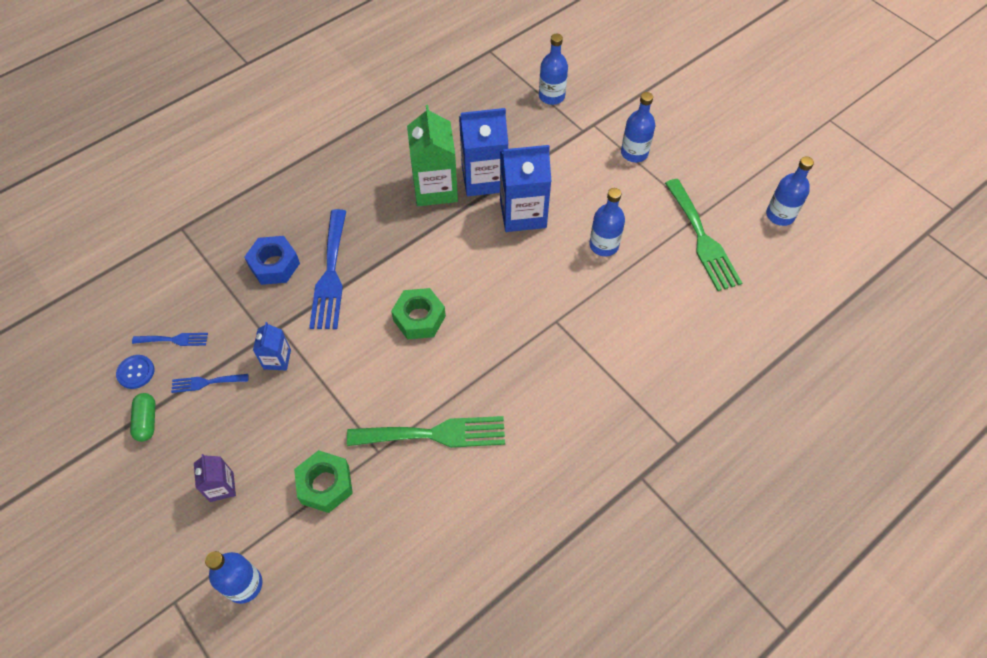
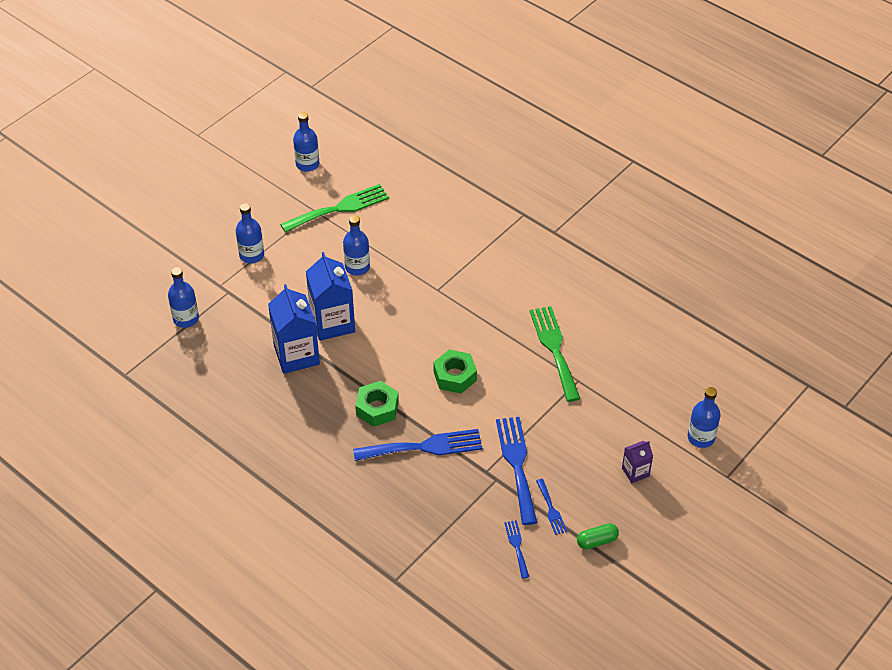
camera: 100 degrees left, 10 degrees down
blue button [116,355,154,389] -> none
blue nut [245,236,300,285] -> none
blue carton [253,322,291,370] -> blue fork [496,417,537,525]
green nut [294,450,353,513] -> green nut moved to [355,381,399,427]
green carton [407,105,458,206] -> none

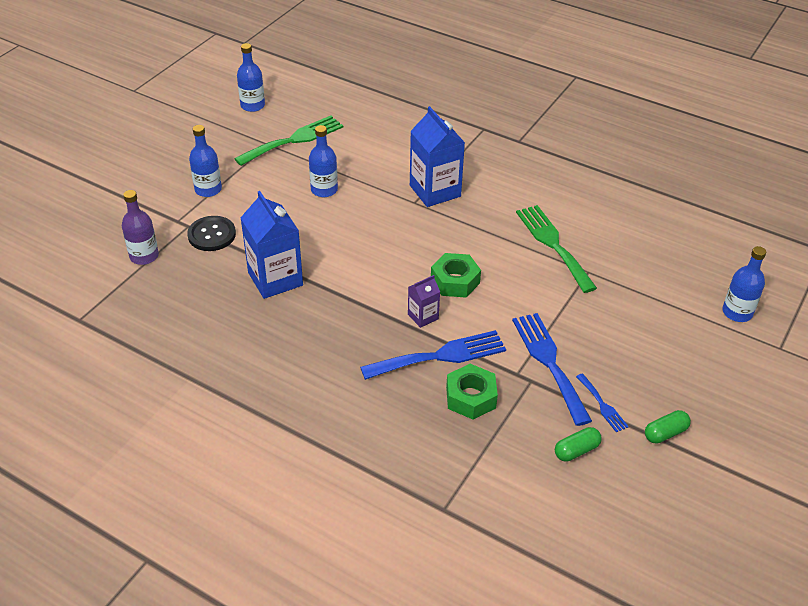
camera: 10 degrees left, 5 degrees down
blue bottle [168,267,199,328] -> purple bottle [122,190,159,265]
blue carton [306,252,355,341] -> blue carton moved to [410,106,465,207]
green nut [355,381,399,427] -> green nut moved to [446,364,498,419]
blue fork [504,520,529,578] -> green capsule [555,427,602,462]
purple carton [622,441,653,483] -> purple carton moved to [408,275,440,328]
none -> black button [187,216,236,251]

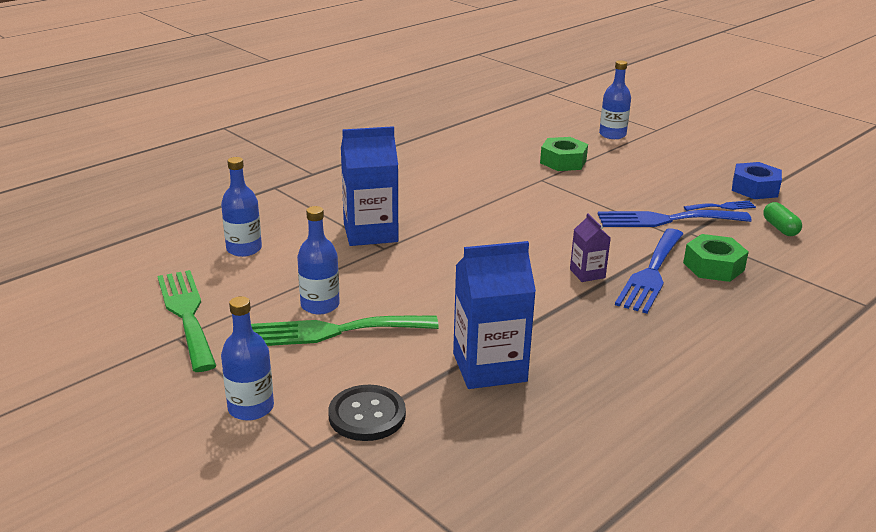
camera: 75 degrees left, 15 degrees down
purple bottle [122,190,159,265] -> none
blue bottle [237,43,265,112] -> blue bottle moved to [221,157,262,257]
blue fork [360,330,506,380] -> blue fork turned 150 degrees counterclockwise [615,228,683,314]
green nut [431,253,481,298] -> green nut moved to [540,137,588,171]
green fork [516,205,597,293] -> green fork moved to [251,316,439,346]
green capsule [645,410,691,444] -> blue nut [732,162,782,199]

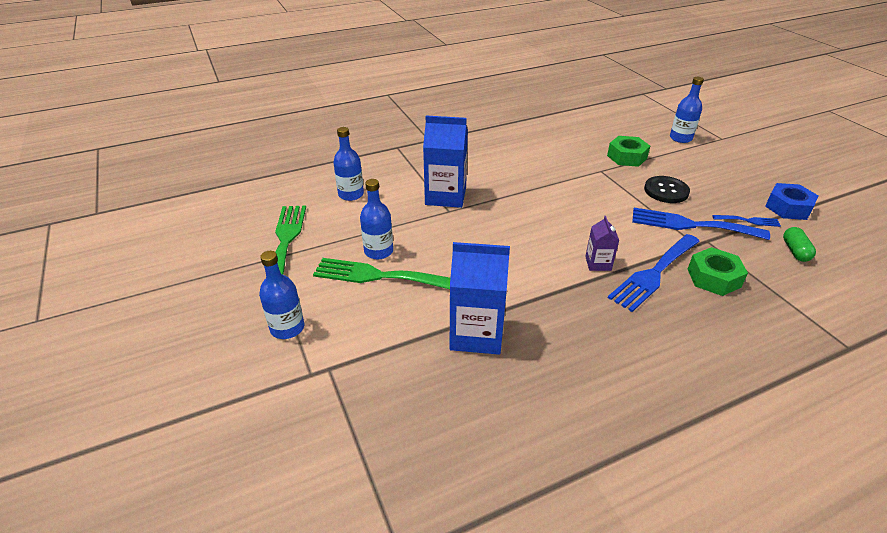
camera: 20 degrees right, 10 degrees up
black button [328,385,406,441] -> black button moved to [644,176,690,203]

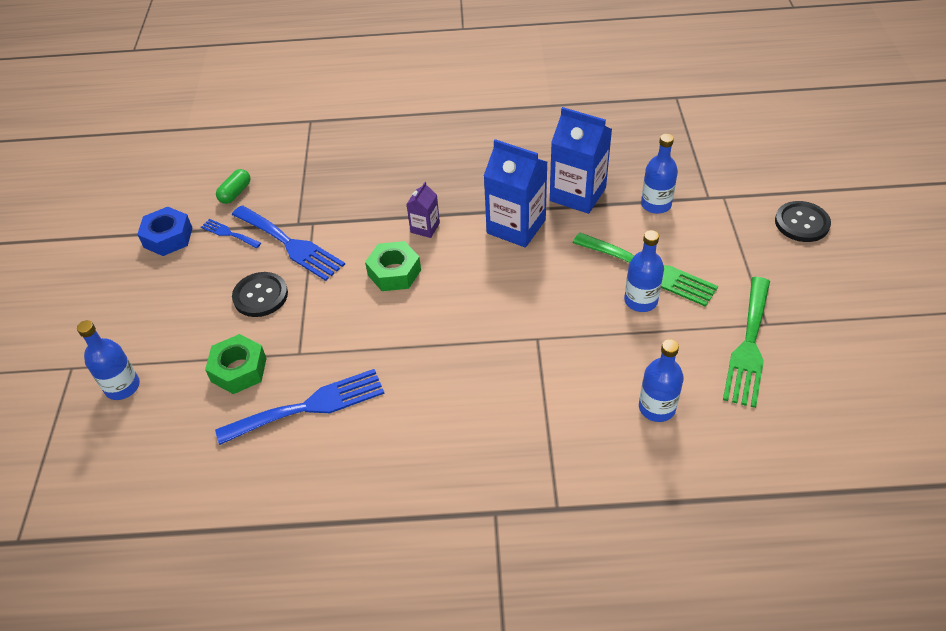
camera: 155 degrees left, 10 degrees up
blue bottle [259,251,304,339] -> blue bottle moved to [641,134,678,214]
blue carton [423,115,468,208] -> blue carton moved to [484,139,547,248]
blue fork [608,234,700,312] -> blue fork moved to [215,369,385,445]
green nut [688,247,748,296] -> green nut moved to [365,241,421,291]
none -> black button [775,201,831,242]

